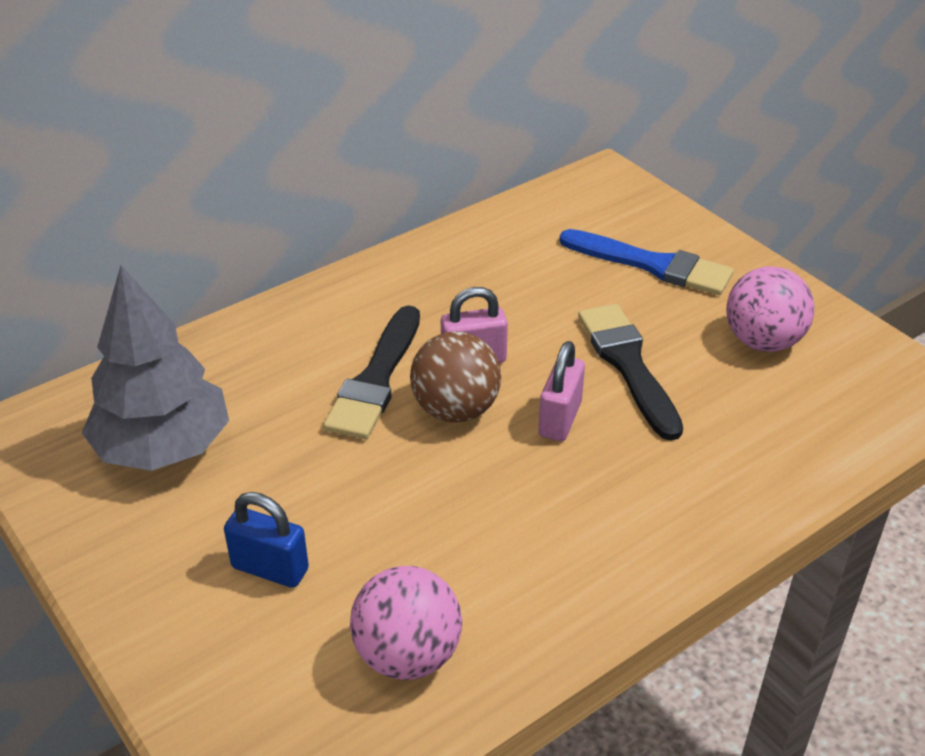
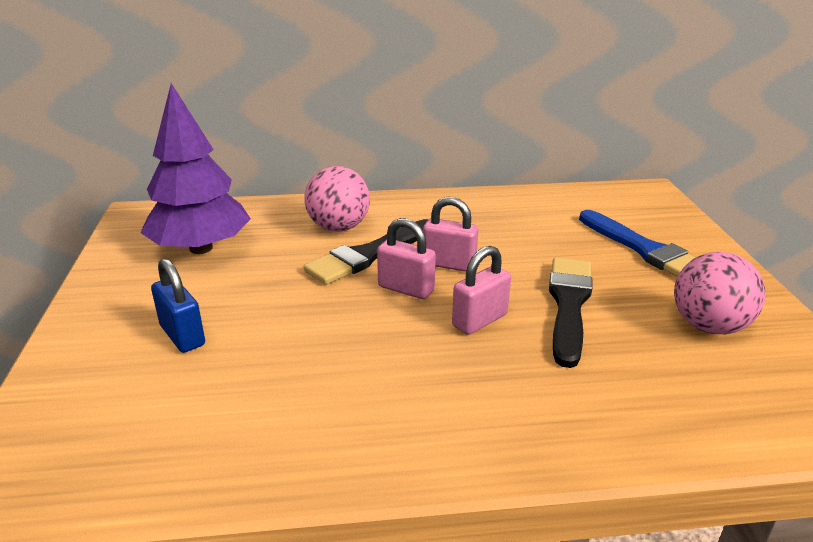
camera: 30 degrees right, 10 degrees down
grey tree [82,265,229,471] -> purple tree [140,83,251,254]
pink ball [350,566,462,680] -> pink ball moved to [305,166,370,232]
brown ball [410,331,501,423] -> pink padlock [377,218,436,299]

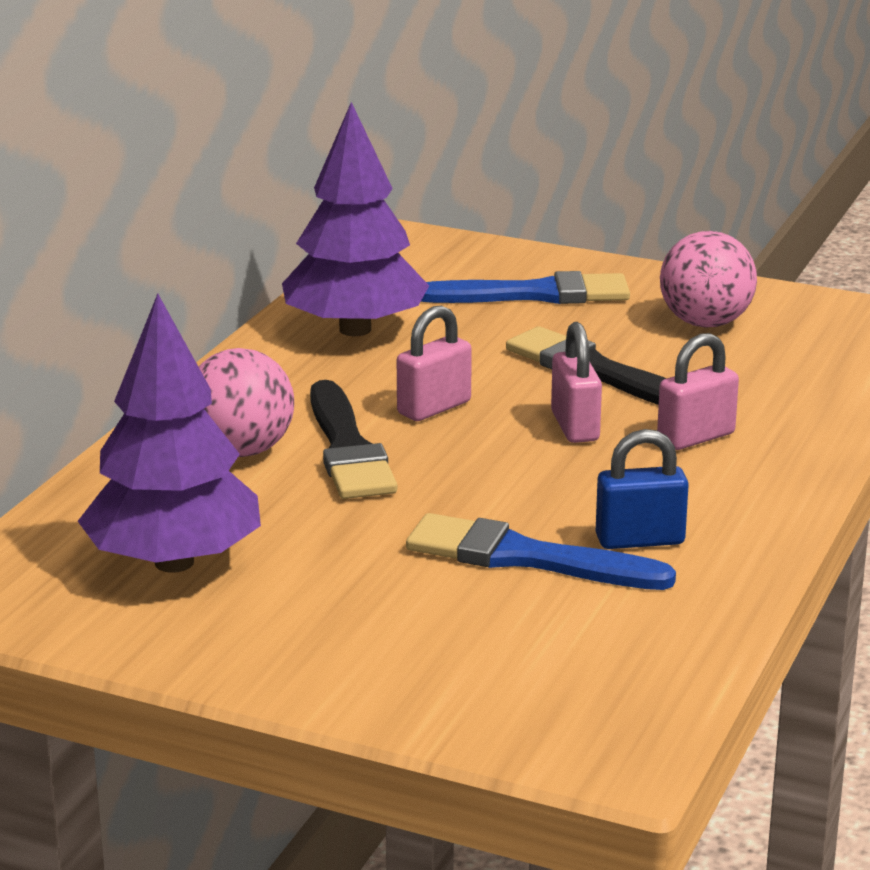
camera: 60 degrees left, 5 degrees down
blue padlock [151,258,205,353] -> blue padlock moved to [596,429,689,549]
pink padlock [377,218,436,299] -> pink padlock moved to [657,333,739,450]
none -> purple tree [282,102,429,336]
none -> blue brush [406,513,676,590]

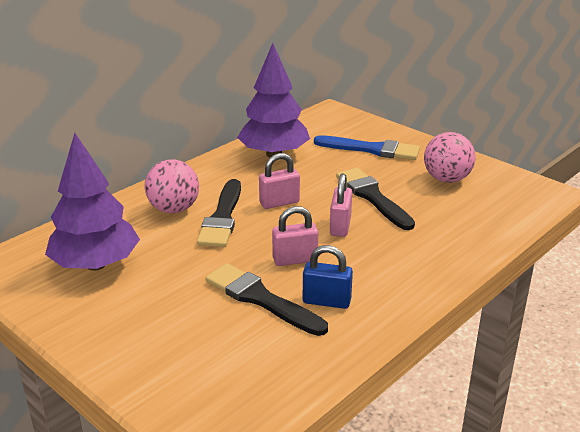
camera: 20 degrees right, 5 degrees up
blue brush [406,513,676,590] -> black brush [206,263,328,336]
pink padlock [657,333,739,450] -> pink padlock moved to [272,206,318,266]

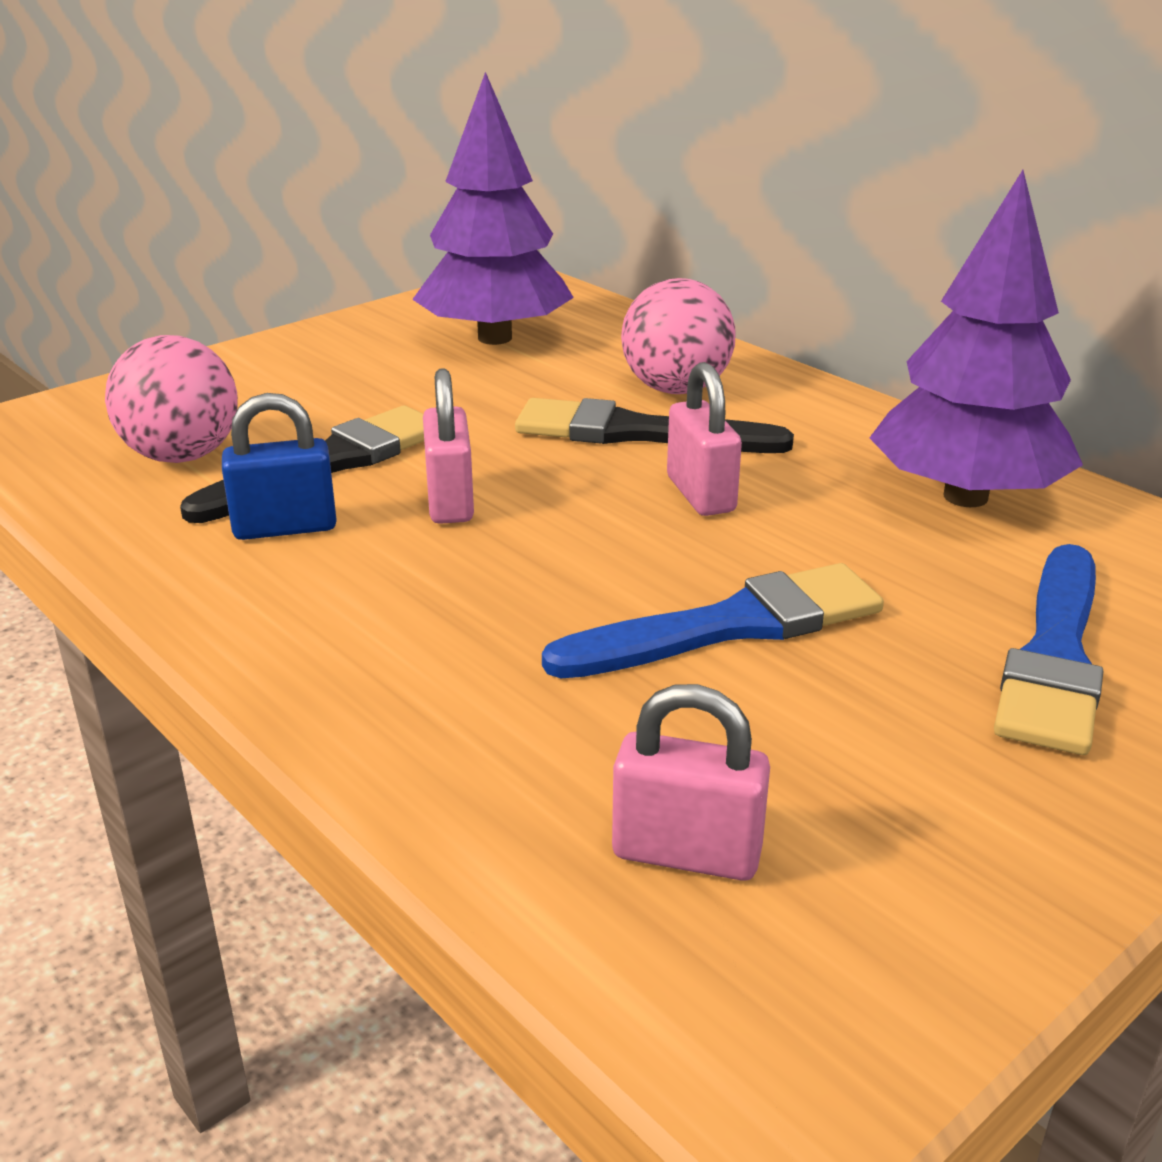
camera: 95 degrees right, 0 degrees up
blue padlock [303,245,353,309] -> blue padlock turned 60 degrees clockwise [222,393,337,540]
pink padlock [330,174,352,237] -> pink padlock moved to [612,684,770,881]
black brush [336,168,415,230] -> blue brush [542,563,884,678]
pink ball [424,132,476,183] -> pink ball moved to [105,335,238,463]

